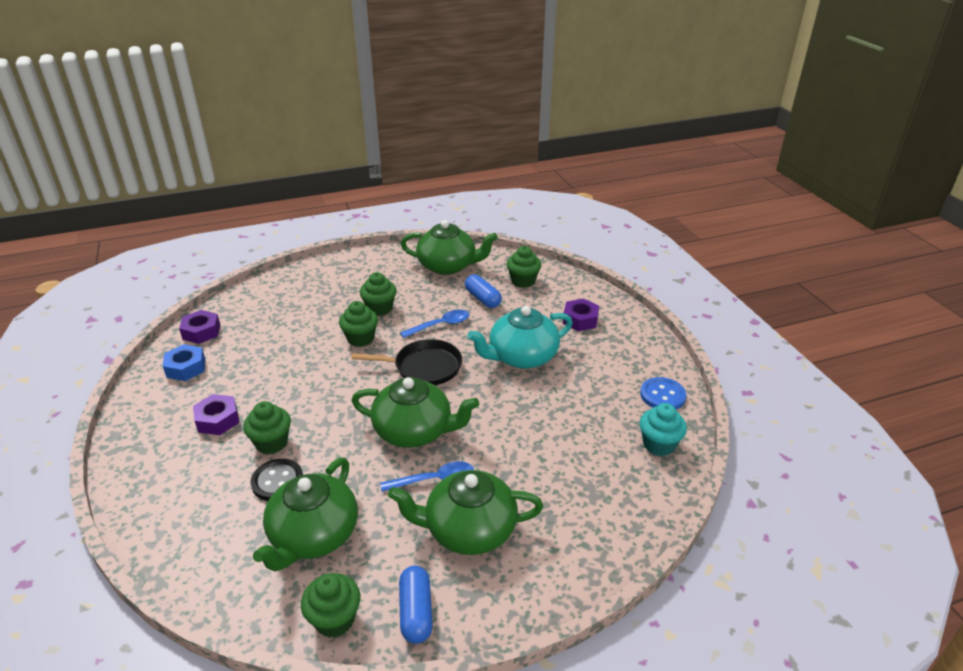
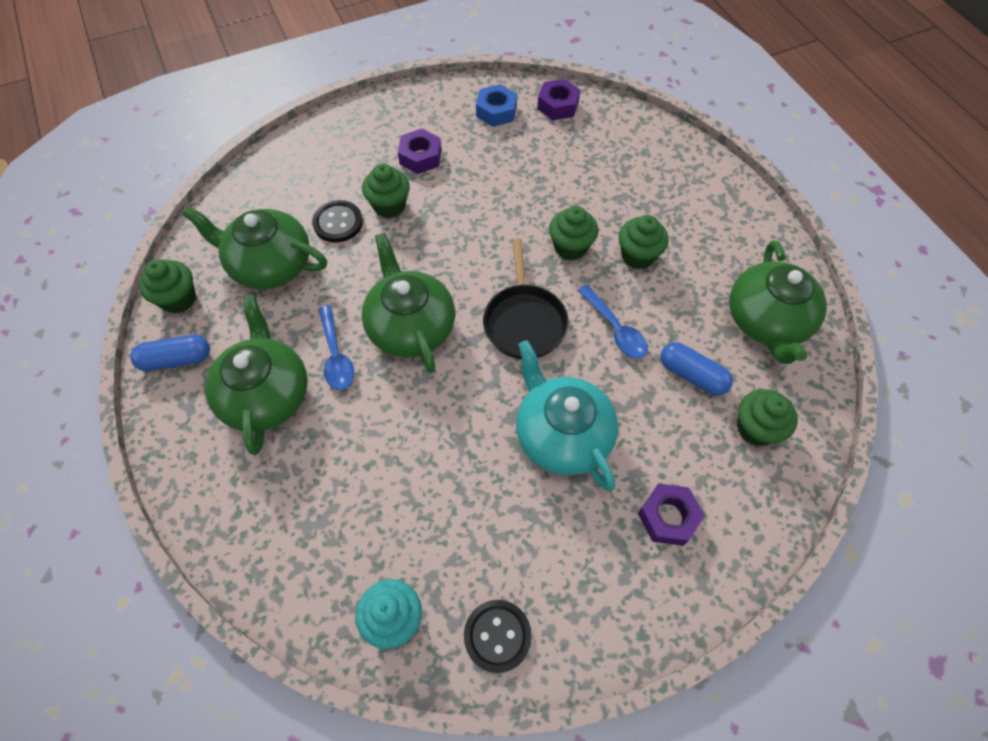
camera: 85 degrees right, 25 degrees up
green teapot [352,377,479,448] -> green teapot turned 150 degrees clockwise [362,233,455,373]
blue capsule [465,274,502,308] -> blue capsule turned 75 degrees clockwise [660,342,733,396]
blue button [640,377,686,409] -> black button [464,600,532,673]

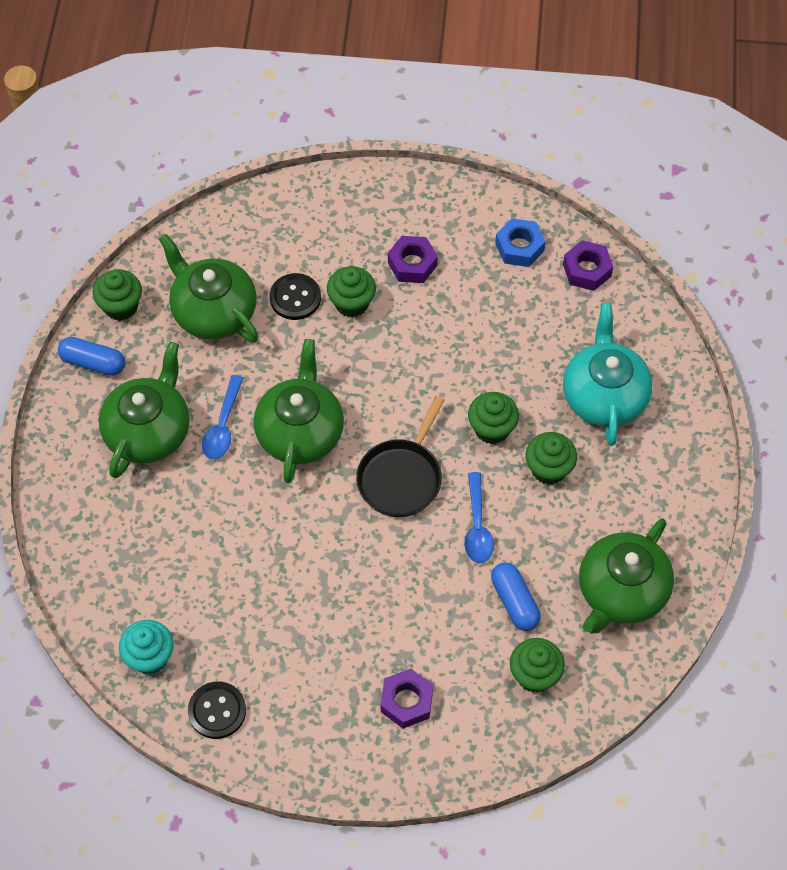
camera: 30 degrees right, 0 degrees up
turquoise teapot [516,340,618,491] -> turquoise teapot moved to [563,303,653,446]

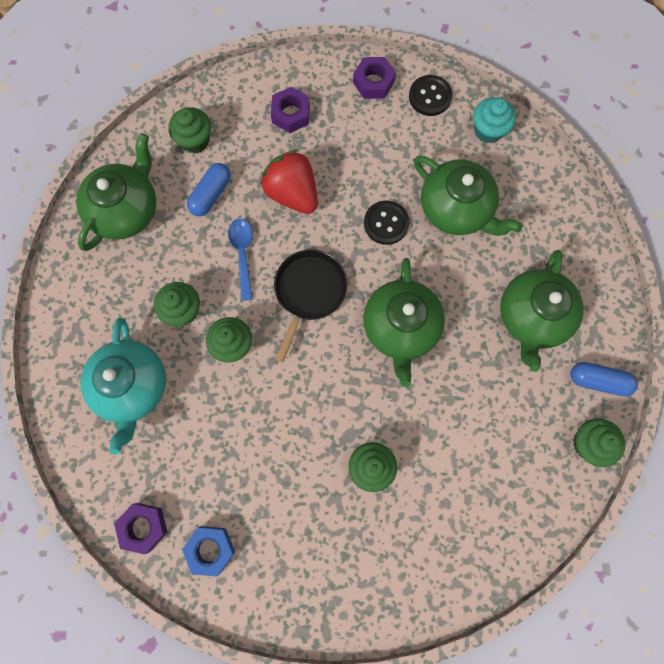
camera: 175 degrees right, 15 degrees up
green teapot [159,234,258,342] -> green teapot moved to [414,155,523,236]
blue spoon [202,375,244,459] -> none
black button [270,273,321,320] -> black button moved to [364,200,409,245]
purple nut [388,236,438,283] -> purple nut moved to [353,57,396,99]
blue capsule [491,562,541,631] -> blue capsule turned 60 degrees clockwise [187,163,231,216]
none -> red strawberry [261,149,318,214]

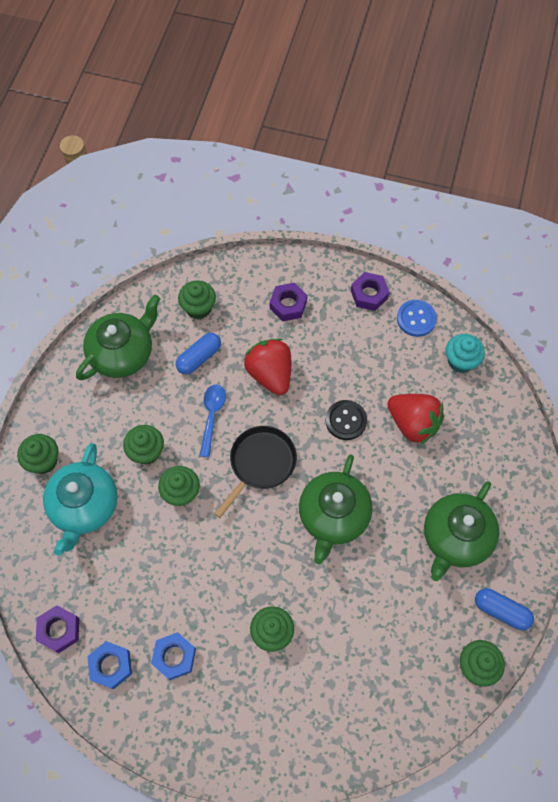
camera: 15 degrees right, 10 degrees down
black button [409,75,453,116] -> blue button [397,300,437,337]
green teapot [414,155,523,236] -> red strawberry [387,394,444,445]
none -> green cupcake [17,434,58,474]
none -> blue nut [151,632,196,680]

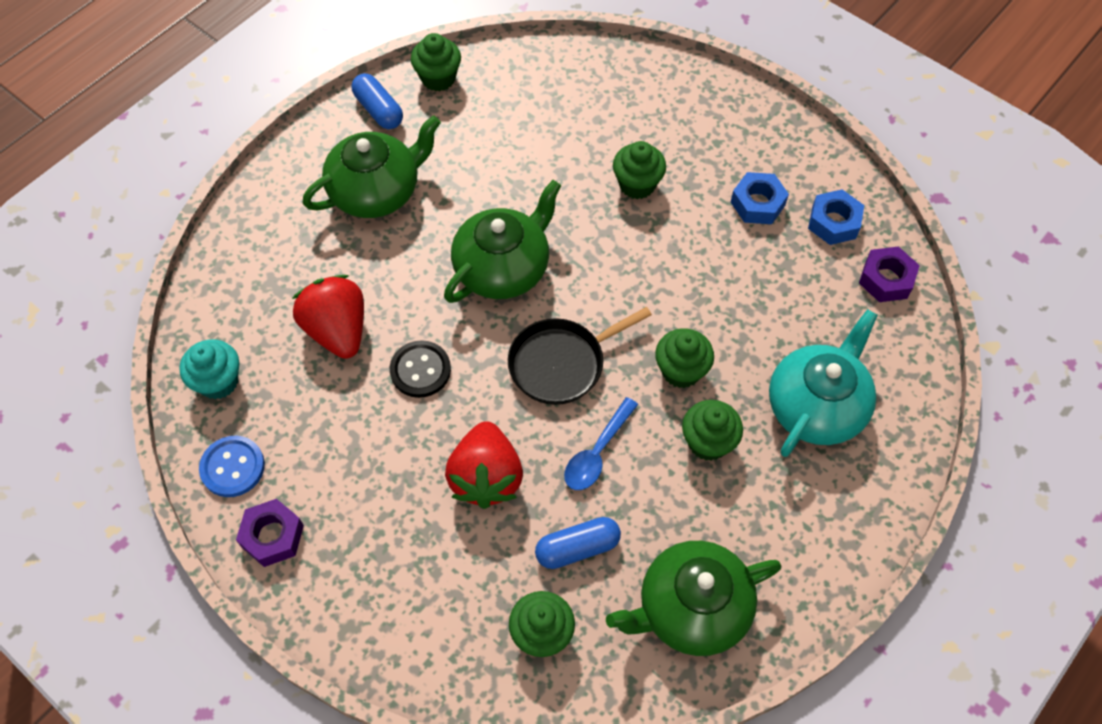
camera: 155 degrees left, 5 degrees down
green cupcake [17,434,58,474] -> none
purple nut [270,283,307,321] -> none

